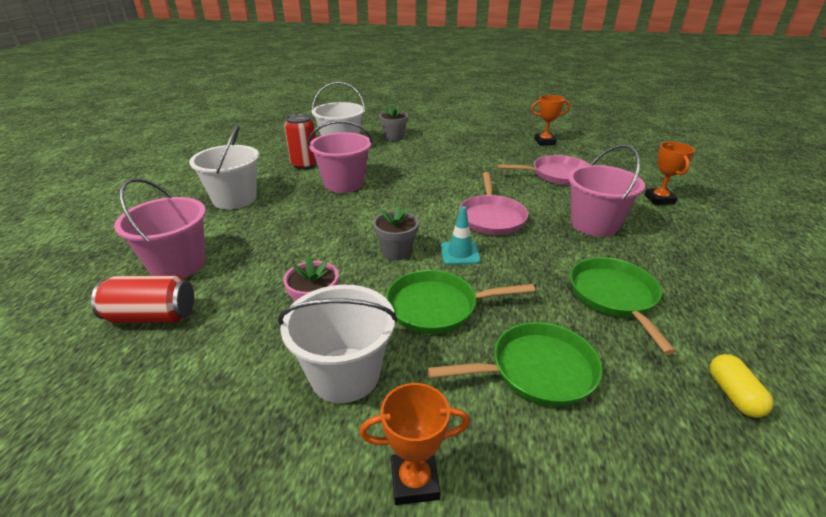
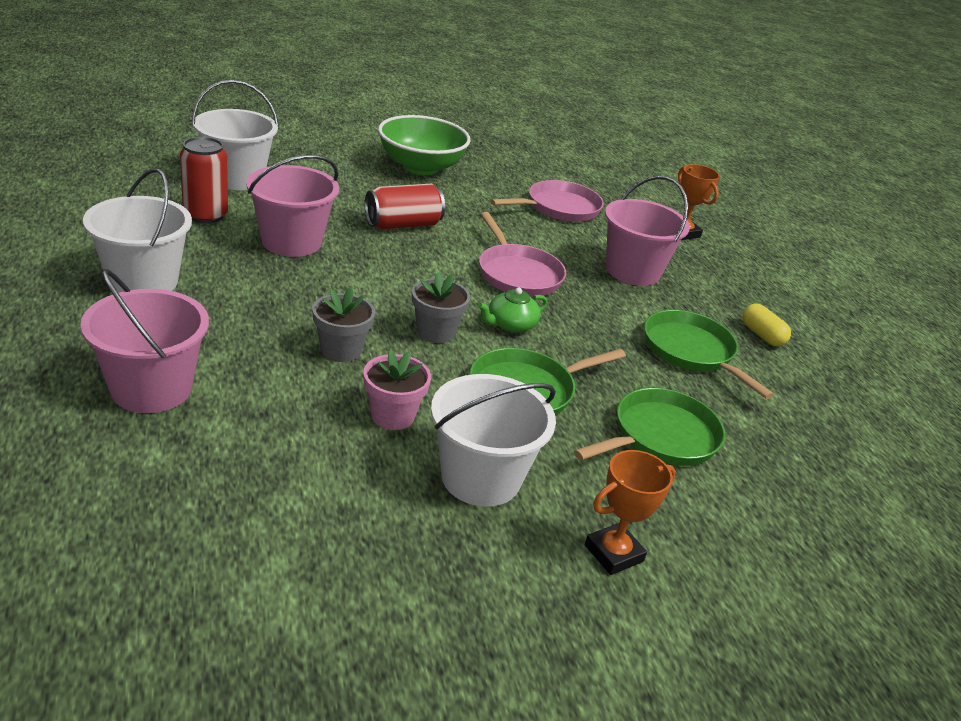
camera: 30 degrees left, 0 degrees up
red can [91,276,194,323] -> red can moved to [365,184,445,230]
grey flower pot [379,105,408,141] -> grey flower pot moved to [312,287,375,362]
turquoise traffic cone [441,206,481,265] -> green teapot [478,288,548,333]
orange trophy [531,95,570,145] -> none
yellow capsule [710,354,774,418] -> yellow capsule moved to [742,304,791,346]
none -> green bowl [378,115,471,175]

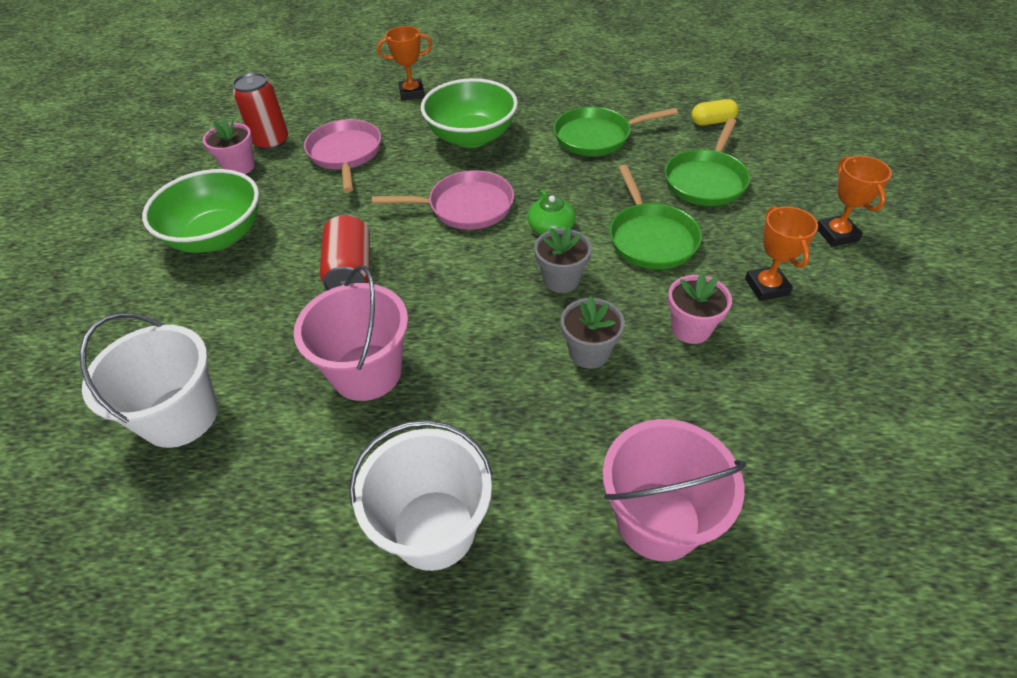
camera: 65 degrees left, 15 degrees up
red can [180,137,228,224] -> red can moved to [232,73,288,150]
white bucket [431,374,556,507] -> orange trophy [745,206,818,301]
green pan [574,388,726,466] -> green pan turned 135 degrees counterclockwise [665,118,750,206]
pink bucket [605,176,690,286] -> green bowl [421,78,518,148]
yellow capsule [742,304,791,346] -> yellow capsule moved to [691,99,738,125]
none -> pink flower pot [203,118,255,174]

